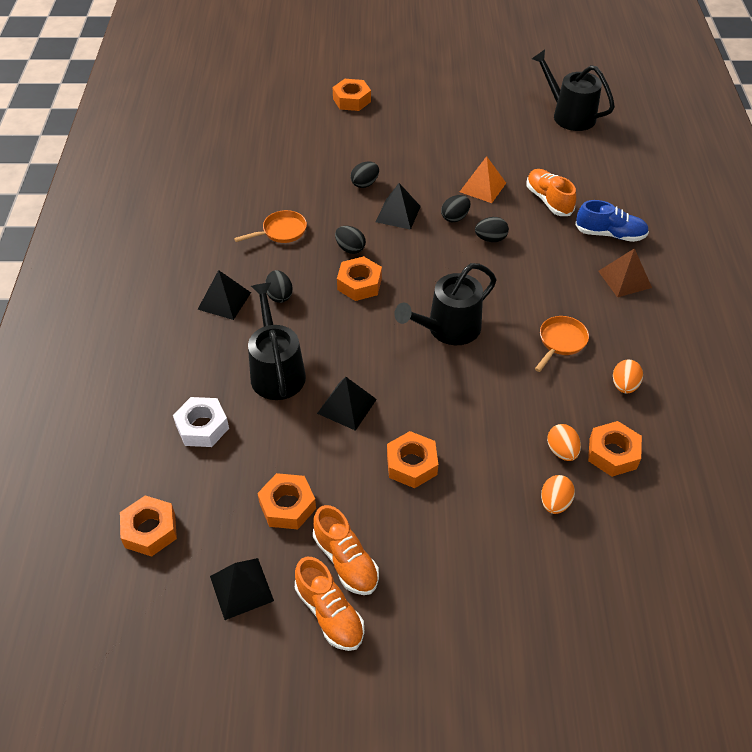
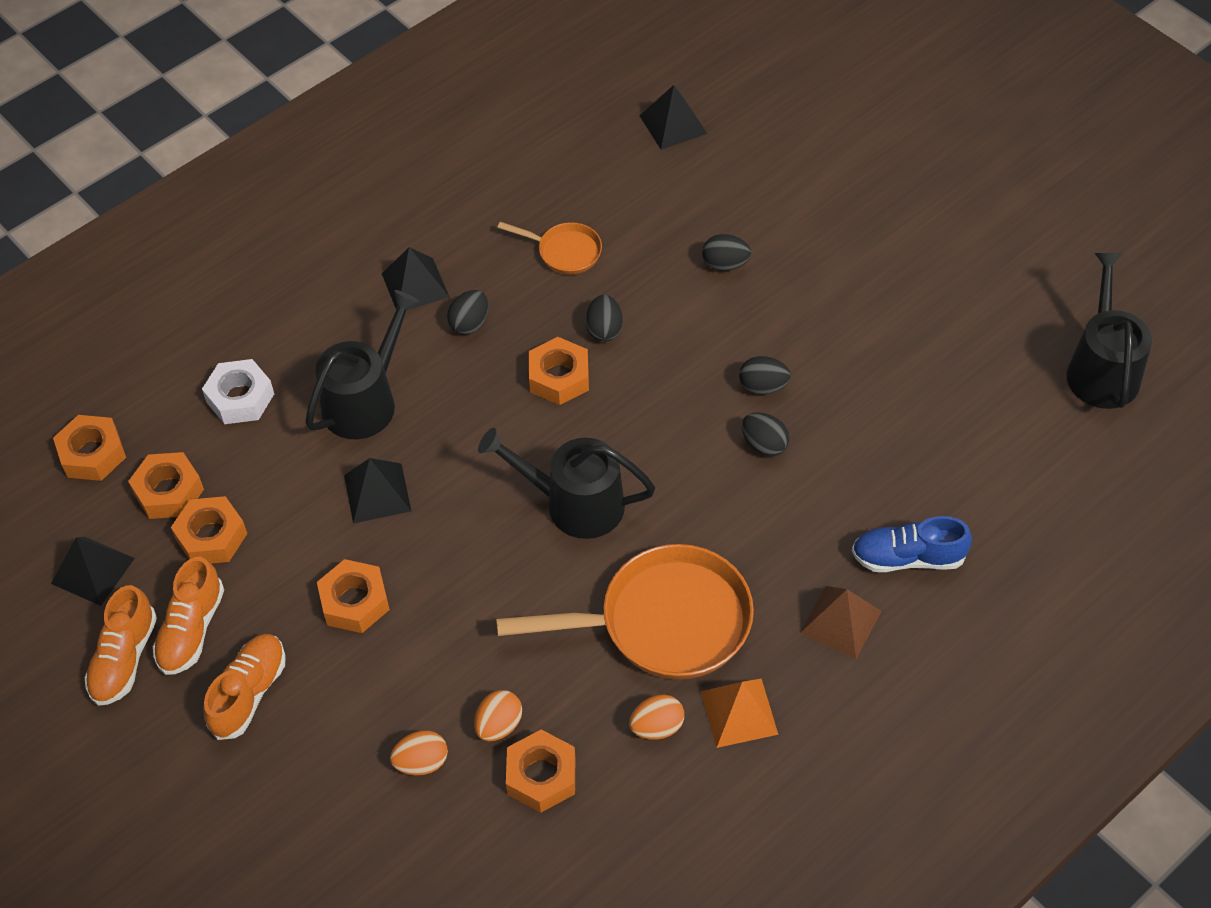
camera: 50 degrees right, 5 degrees up
orange nut [332,79,371,111] -> orange nut moved to [128,452,204,519]
black pyramid [376,183,421,230] -> black pyramid moved to [640,85,707,150]
orange pyramid [460,156,506,203] -> orange pyramid moved to [701,679,778,748]
orange shoe [526,169,576,216] -> orange shoe moved to [203,634,286,740]
orange pan [535,316,589,372] -> orange pan [496,544,754,680], size x2.06
blue shoe [575,200,649,242] -> blue shoe turned 120 degrees clockwise [852,516,972,572]

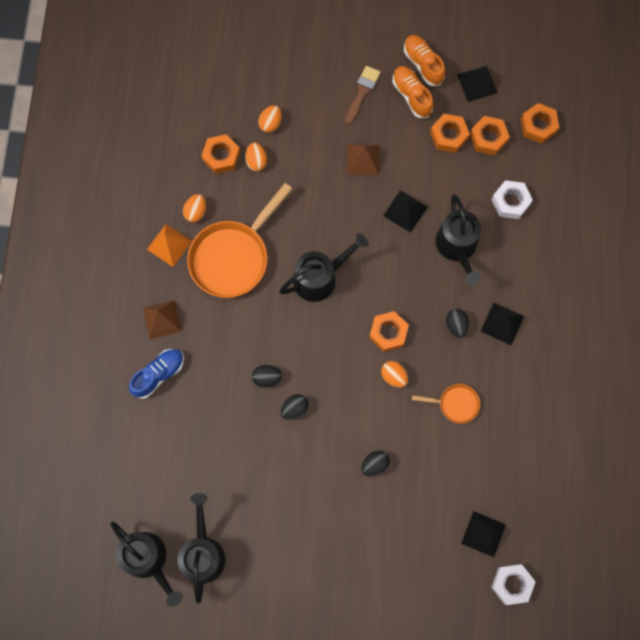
camera: 135 degrees right, 20 degrees up
orange shoe [203,634,286,740] -> brown brush [345,66,381,125]
orange nut [317,559,390,633] -> brown pyramid [347,145,379,175]
orange pan [497,222,602,275] -> orange pan turned 150 degrees counterclockwise [412,384,480,423]
black egg [586,295,623,342] -> orange egg [381,361,408,387]
none -> black watering can [178,493,226,604]
none -> white nut [491,564,536,605]

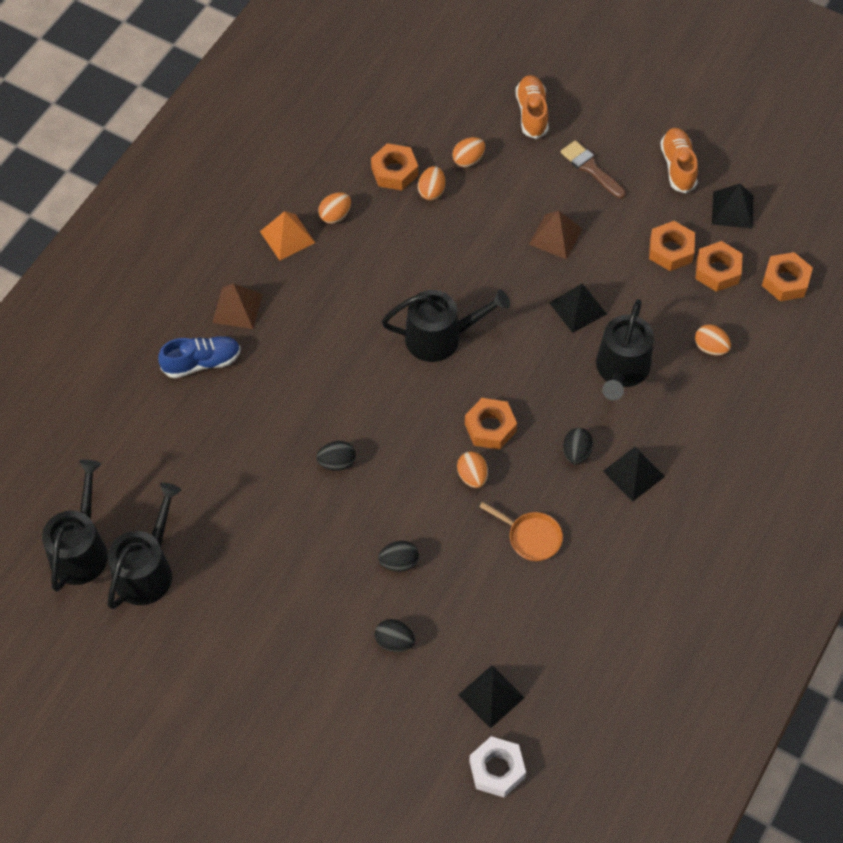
camera: 25 degrees right, 15 degrees down
black watering can [110,521,183,607] -> black watering can turned 150 degrees counterclockwise [42,460,108,592]
orange pan [187,183,292,298] -> none
black egg [252,365,282,388] -> black egg moved to [375,619,415,652]
brown brush [345,66,381,125] -> brown brush turned 90 degrees counterclockwise [561,140,626,199]
orange shoe [393,66,433,118] -> orange shoe moved to [516,75,548,139]
white nut [491,180,533,219] -> orange egg [695,325,731,355]

